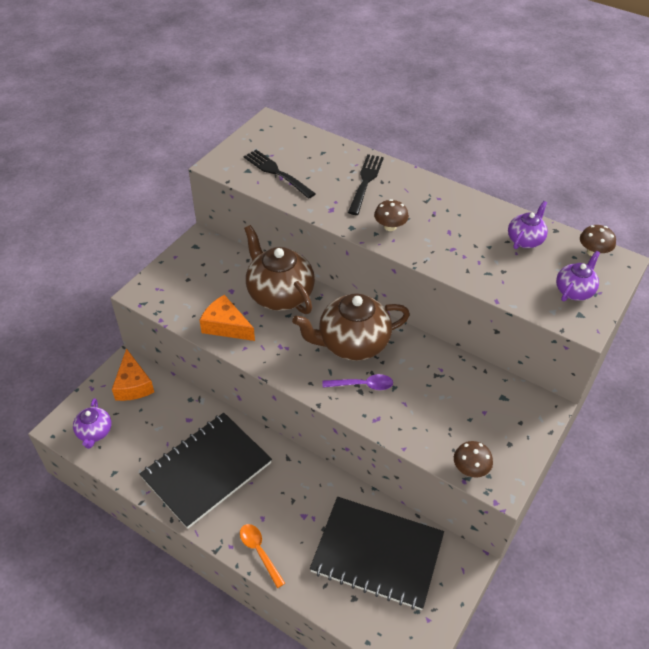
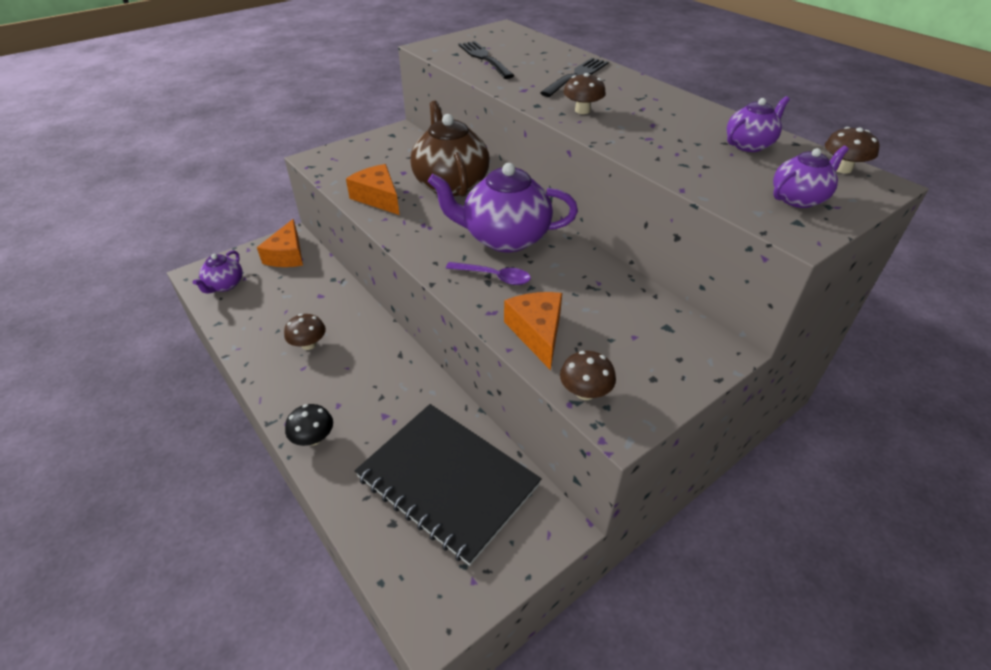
camera: 20 degrees right, 5 degrees down
black notebook [140,413,272,529] -> brown mushroom [284,314,326,350]
orange spoon [240,524,285,588] -> black mushroom [285,404,333,446]
brown teapot [292,293,410,361] -> purple teapot [428,163,578,252]
none -> orange cheese [504,292,562,371]

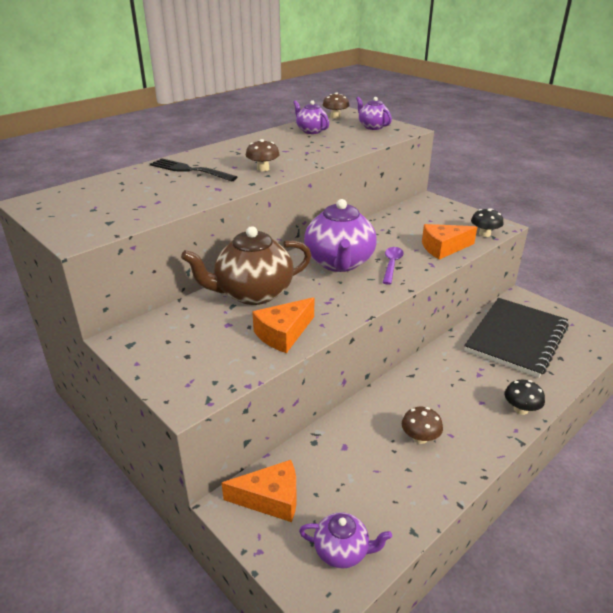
camera: 95 degrees left, 10 degrees down
black fork [458,41,514,79] -> none
brown mushroom [560,351,616,400] -> black mushroom [471,208,504,237]

